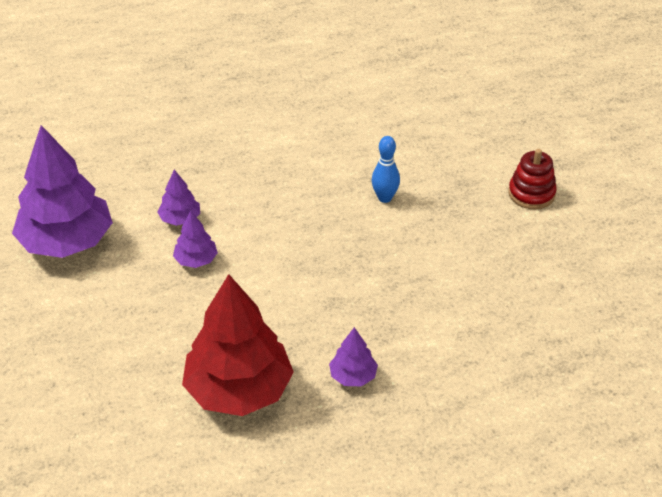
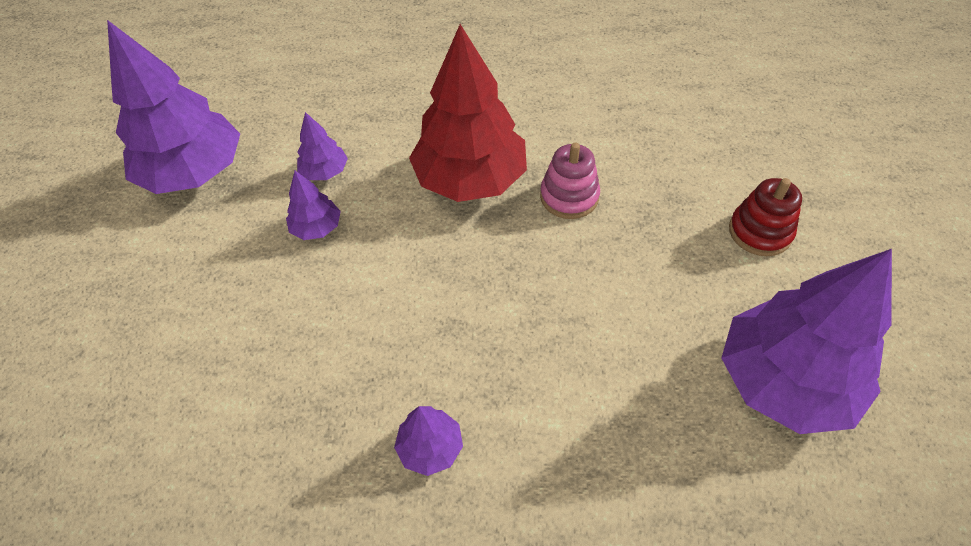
camera: 20 degrees right, 10 degrees up
red tree [182,274,294,416] -> red tree moved to [409,24,527,202]
blue bowling pin [372,136,400,203] -> pink stacking toy [540,142,600,219]
none -> purple tree [721,249,892,434]

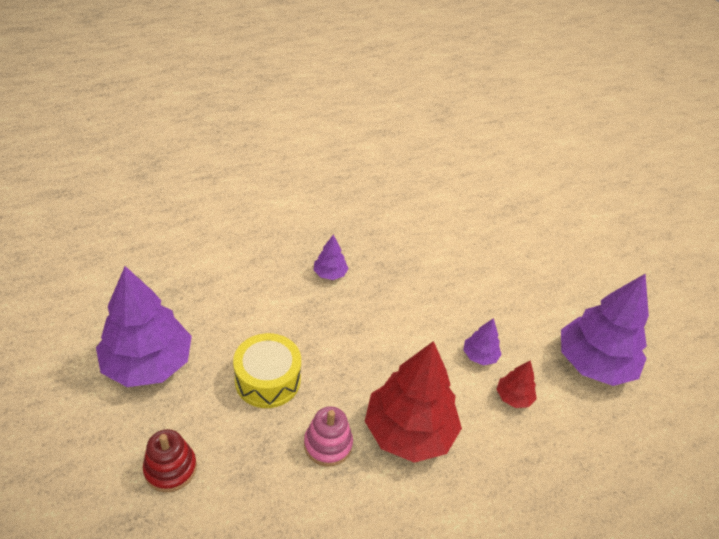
camera: 145 degrees right, 10 degrees down
purple tree [297,112,348,180] -> red tree [496,360,537,408]
none -> yellow drum [233,333,301,408]

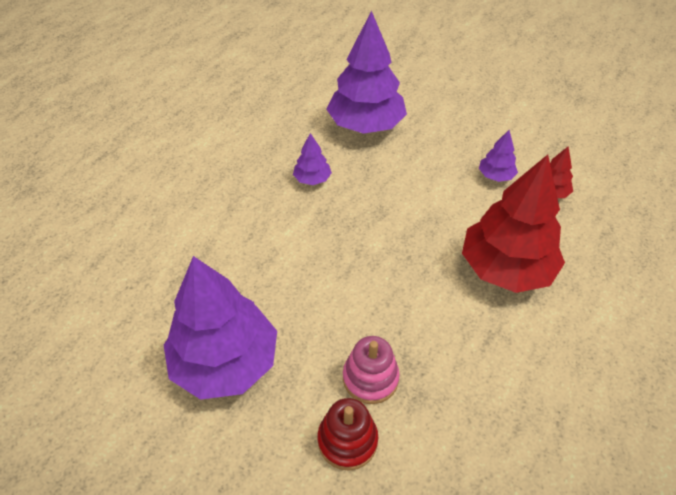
camera: 30 degrees left, 5 degrees up
yellow drum [233,333,301,408] -> none
pink stacking toy [304,406,353,467] -> pink stacking toy moved to [343,336,400,404]
purple tree [561,274,649,386] -> purple tree moved to [327,11,407,134]

